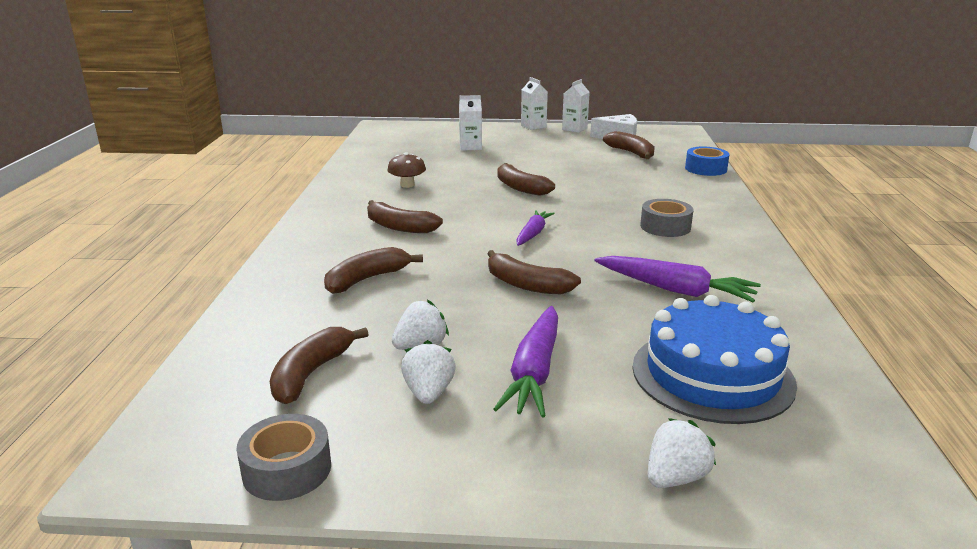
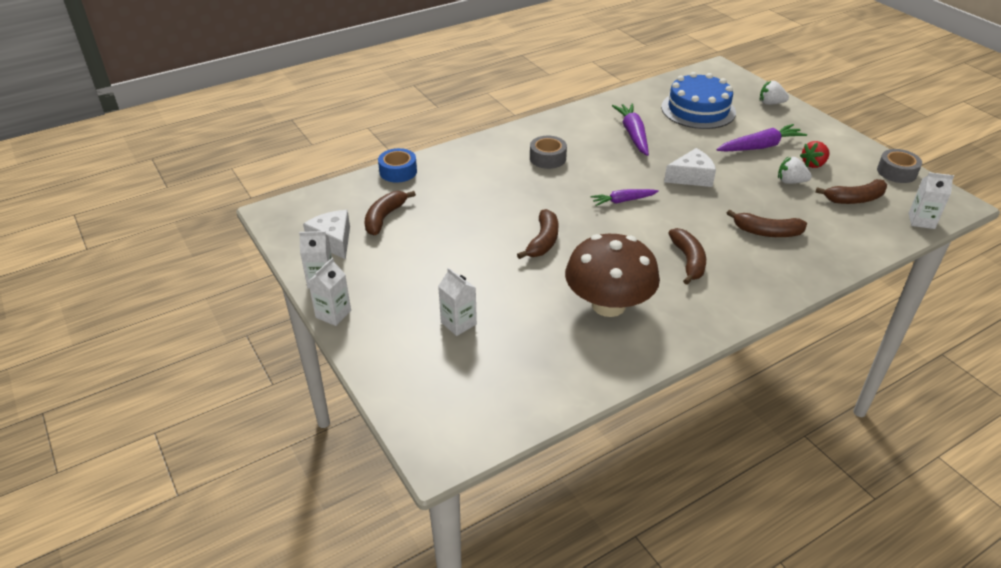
camera: 125 degrees left, 15 degrees up
brown mushroom [387,152,426,188] -> brown mushroom [565,234,660,317], size x2.26
white strawberry [401,340,456,404] -> red strawberry [800,141,830,168]
brown banana [487,250,581,294] -> white cheese [664,148,716,187]
none -> white carton [909,172,954,229]

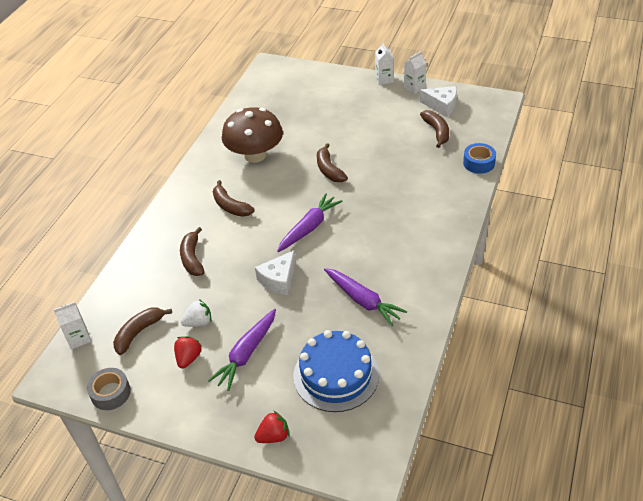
camera: 145 degrees right, 5 degrees up
white carton [438,268,477,336] -> none
grey tape [530,136,567,169] -> none
purple carrot [591,189,659,206] -> purple carrot [277,193,342,252], size x1.56
brown banana [727,210,807,237] -> brown banana turned 75 degrees counterclockwise [180,227,205,276]
white strawberry [760,81,789,105] -> red strawberry [254,411,289,443]

